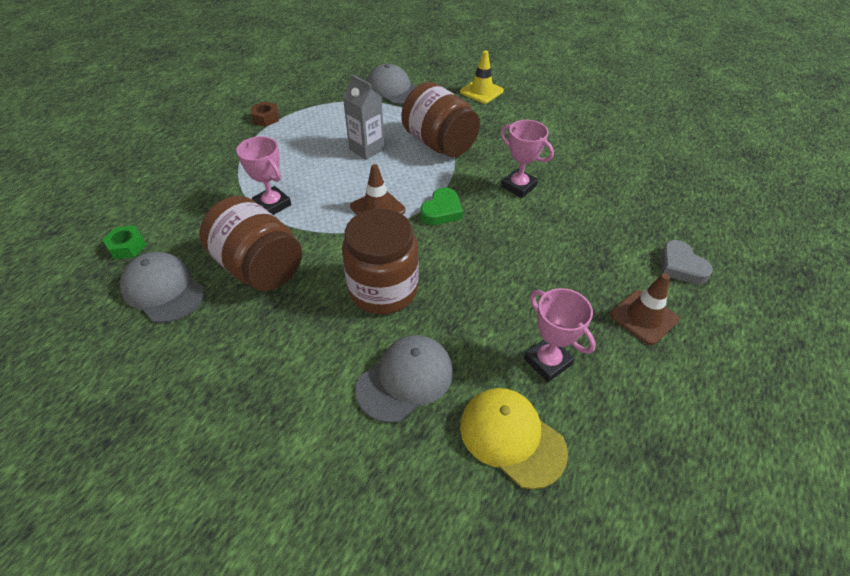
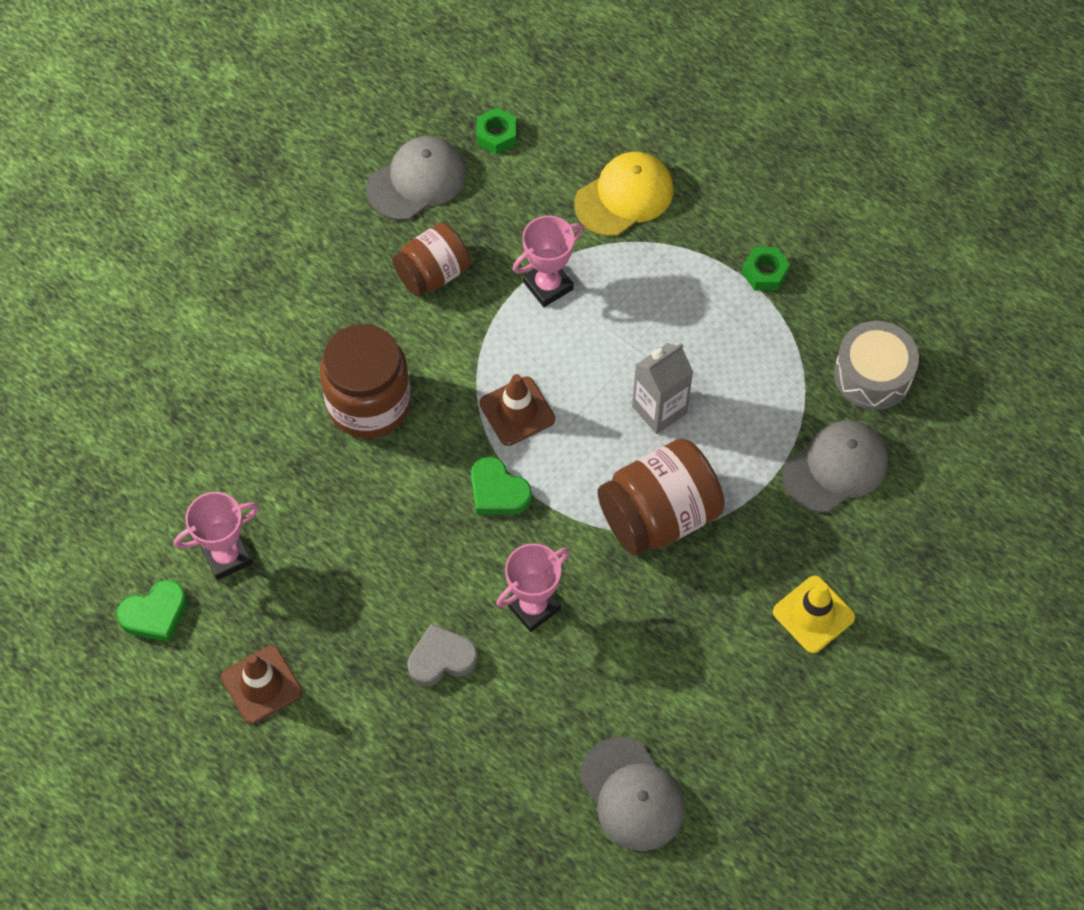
camera: 100 degrees right, 15 degrees up
brown jar [199,196,302,291] -> brown jar [392,223,471,297], size x0.65
brown nut [251,101,279,126] -> green nut [742,247,790,291]
grey cap [355,335,453,423] -> grey cap moved to [580,737,685,851]
yellow cap [460,388,568,489] -> yellow cap moved to [574,152,673,236]
grey heart [661,240,713,284] -> grey heart moved to [407,624,478,687]
none -> green heart [117,580,187,642]
none -> grey drum [834,321,919,410]

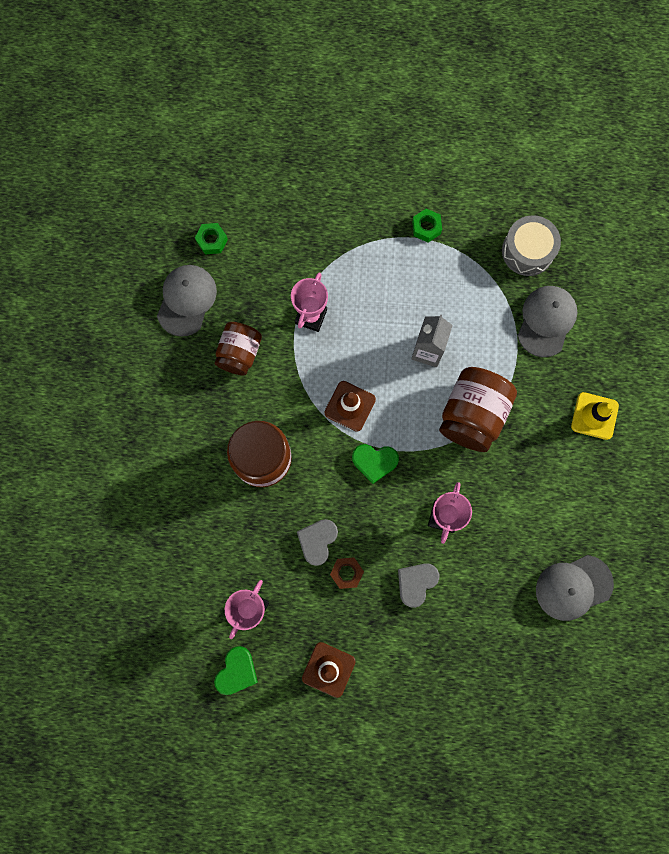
camera: 35 degrees left, 15 degrees up
yellow cap [574,152,673,236] -> none
grey cap [580,737,685,851] -> grey cap turned 135 degrees clockwise [536,555,614,621]
none -> grey heart [297,519,338,566]
none -> brown nut [330,558,364,589]

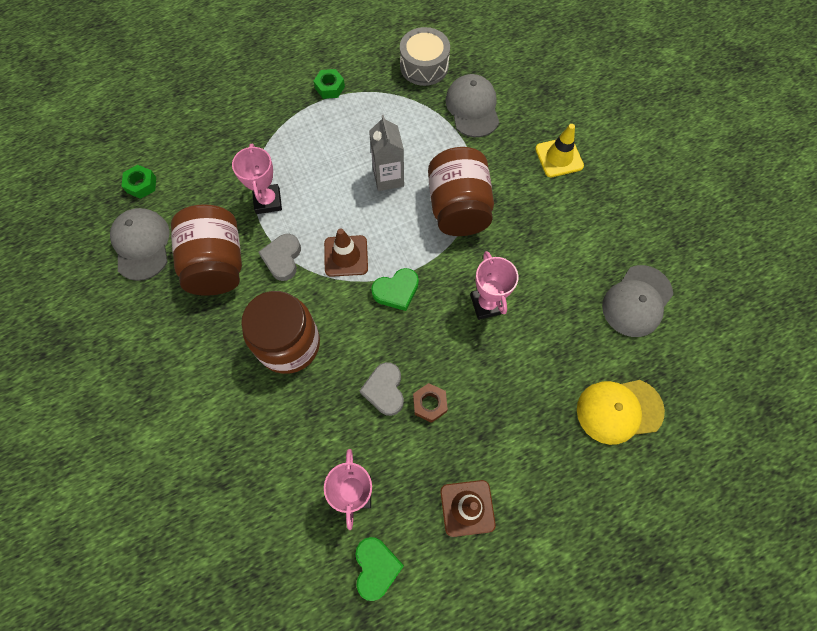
camera: 30 degrees left, 10 degrees down
brown jar [215,322,262,375] -> brown jar [171,204,242,296], size x1.53
grey heart [398,563,439,608] -> grey heart moved to [258,234,301,281]
none -> yellow cap [577,380,665,445]

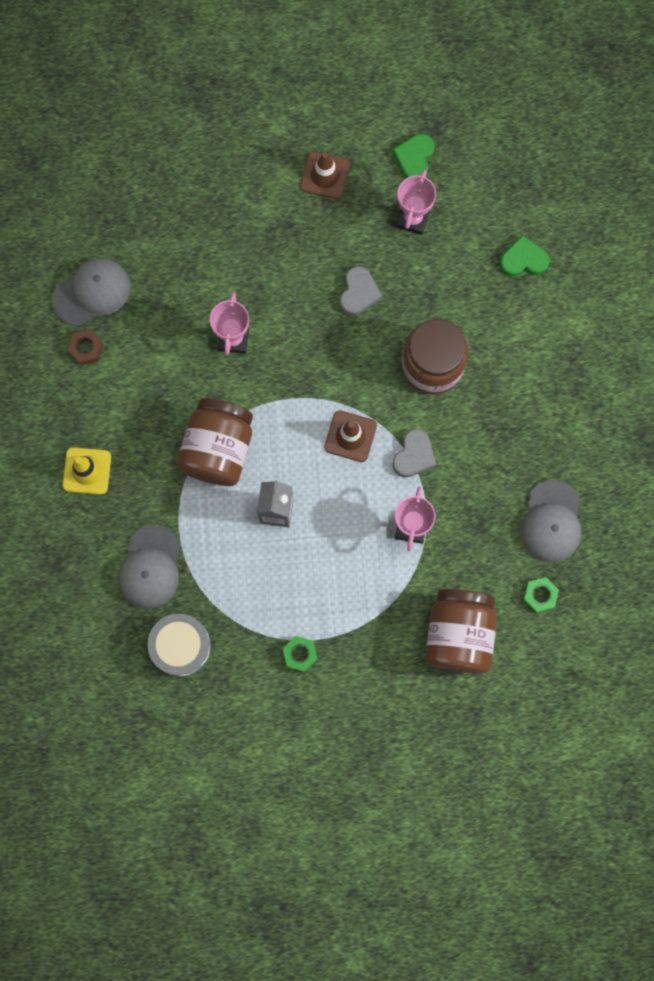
camera: 160 degrees left, 10 degrees up
brown jar [171,204,242,296] -> brown jar moved to [425,589,497,674]
green heart [371,268,419,311] -> green heart moved to [500,235,550,277]
brown nut [413,383,448,423] -> brown nut moved to [68,329,104,365]
yellow cap [577,380,665,445] -> none

